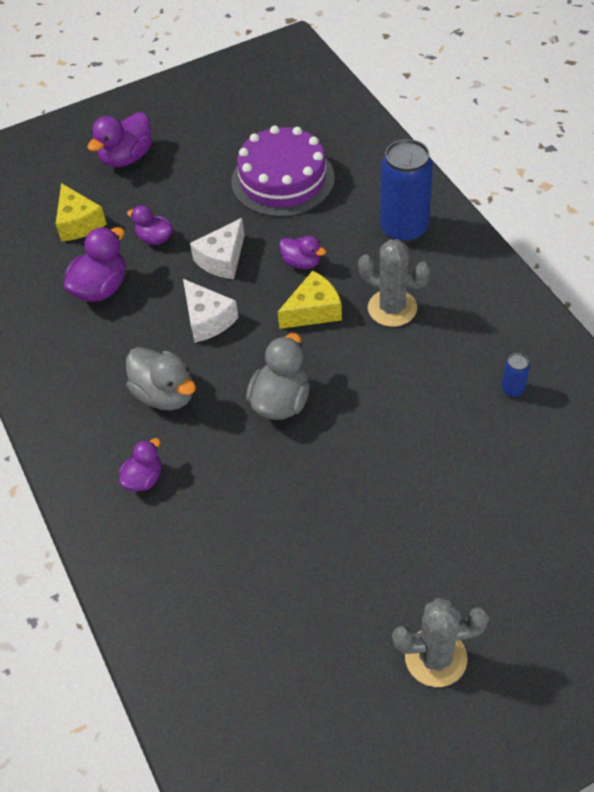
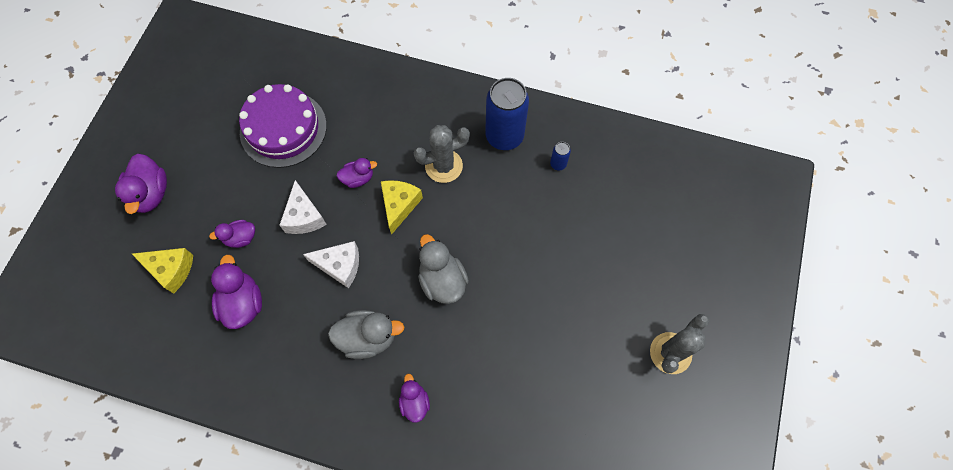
camera: 50 degrees left, 15 degrees up
blue can [380,139,433,243] -> blue can moved to [485,78,529,150]

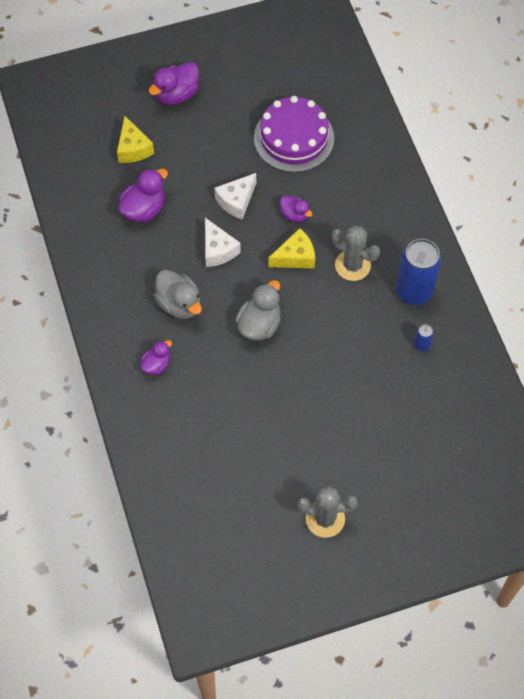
camera: 55 degrees right, 5 degrees down
purple duck [209,220,255,248] -> none

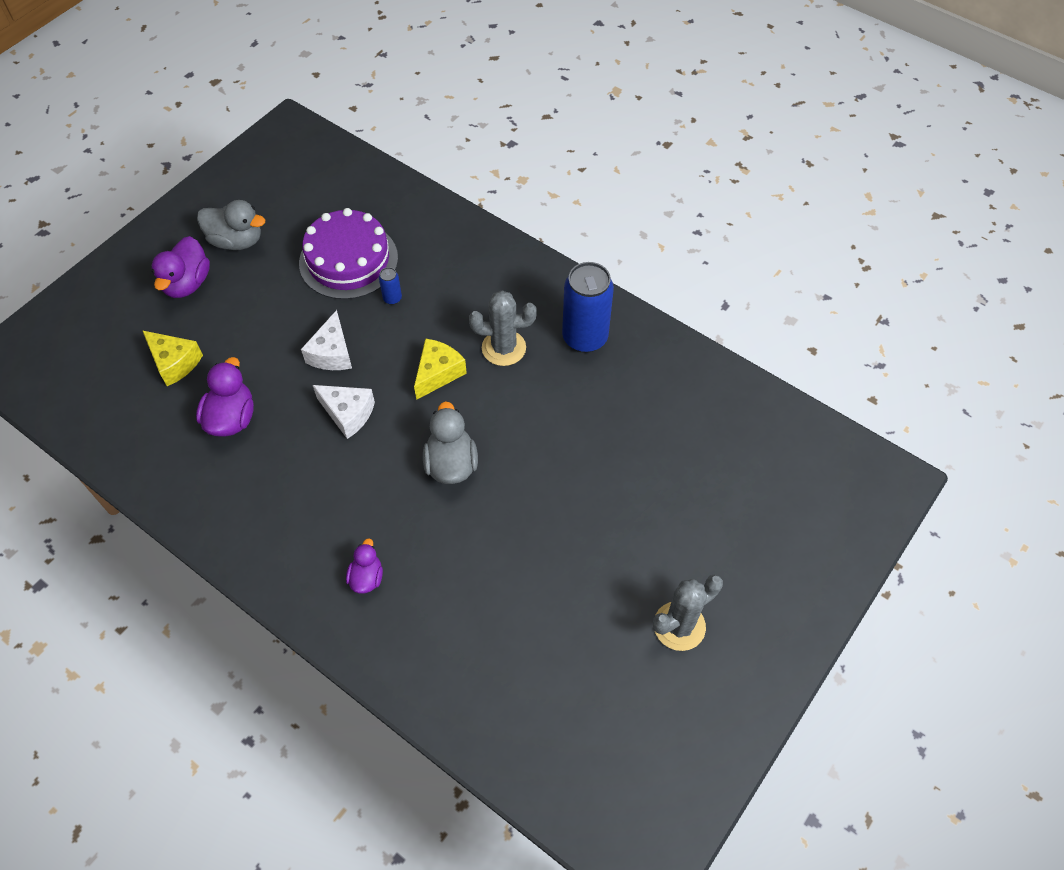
camera: 35 degrees left, 5 degrees down
grey duck [154,270,202,319] -> grey duck moved to [197,200,265,250]
purple duck [280,196,313,222] -> none
blue can [414,324,434,351] -> blue can moved to [379,267,402,305]

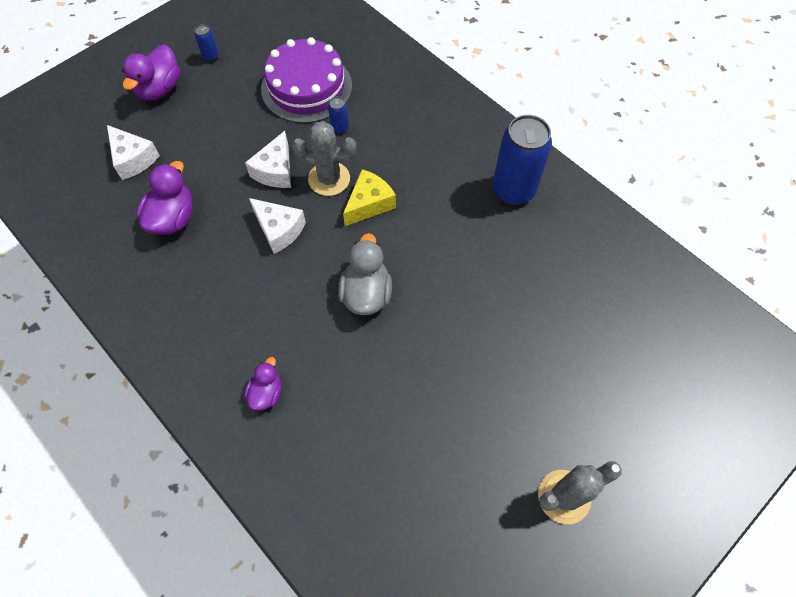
camera: 10 degrees right, 5 degrees up
yellow cheese [142,330,203,386] -> white cheese [107,125,160,180]
grey duck [197,200,265,250] -> blue can [194,24,219,62]
grey cactus [469,291,537,366] -> grey cactus moved to [292,121,356,196]

